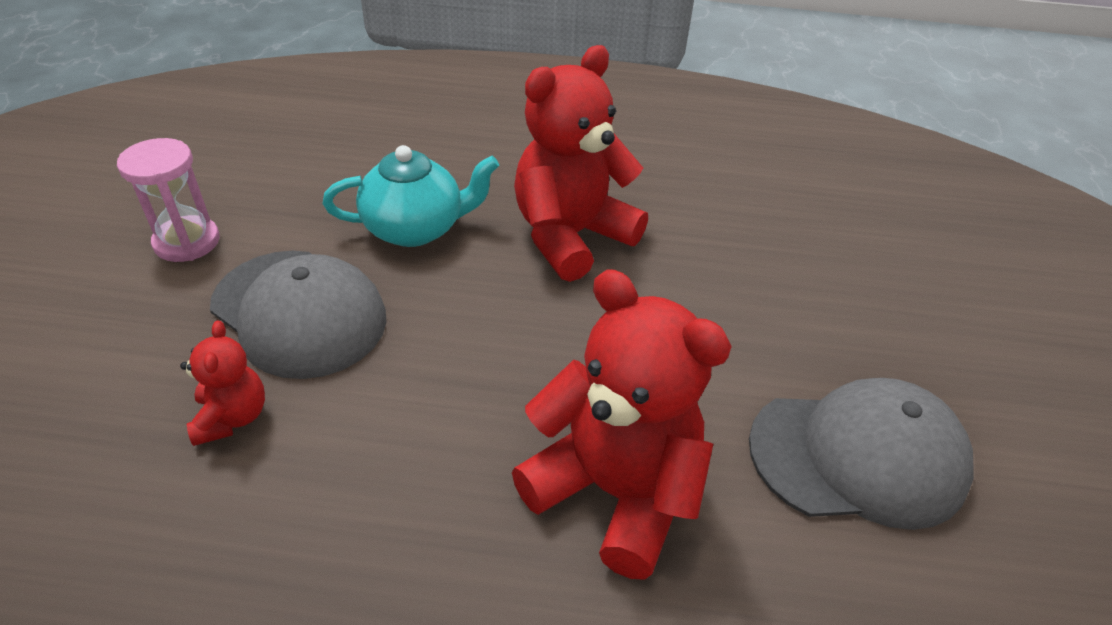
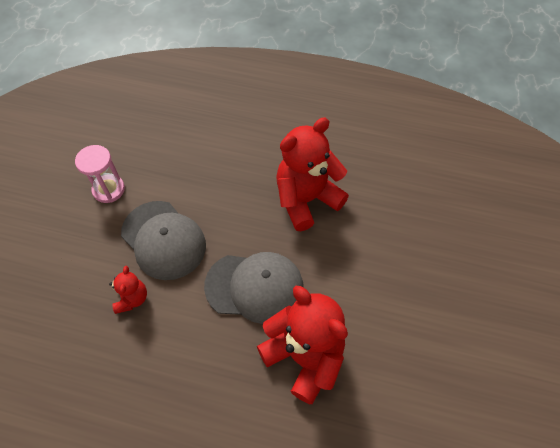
camera: 10 degrees right, 15 degrees up
turquoise teapot [323,145,499,247] -> none
grey cap [749,378,974,530] -> grey cap moved to [204,252,304,324]

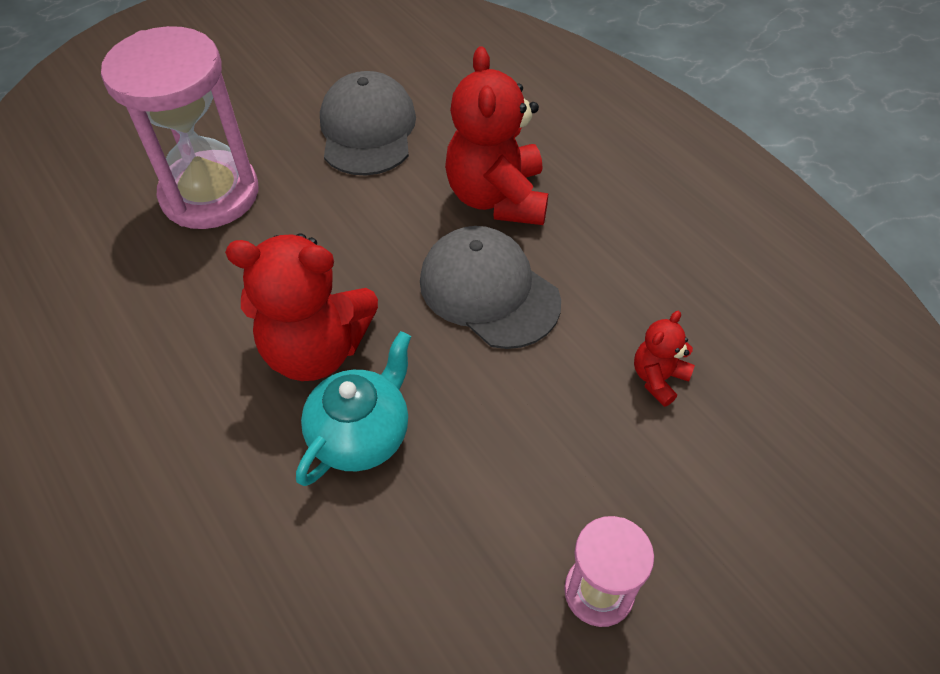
camera: 140 degrees left, 5 degrees down
grey cap [121,201,206,280] -> grey cap moved to [320,71,416,176]
none -> pink hourglass [101,26,259,229]
none -> turquoise teapot [296,331,411,486]

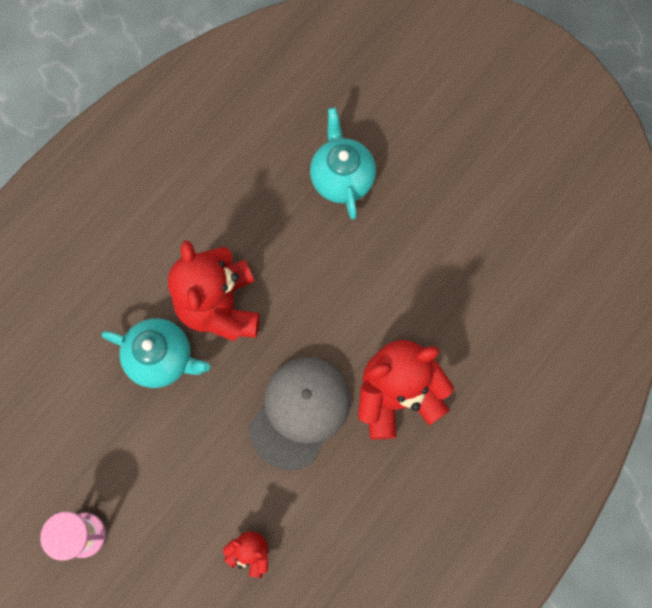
camera: 75 degrees right, 20 degrees up
pink hourglass [101,26,259,229] -> turquoise teapot [310,108,376,220]
grey cap [320,71,416,176] -> none

